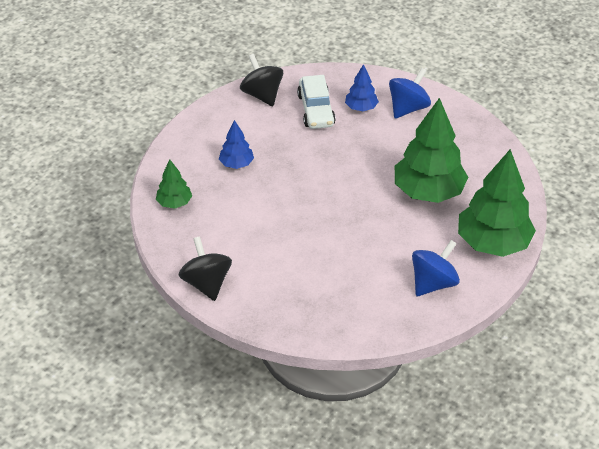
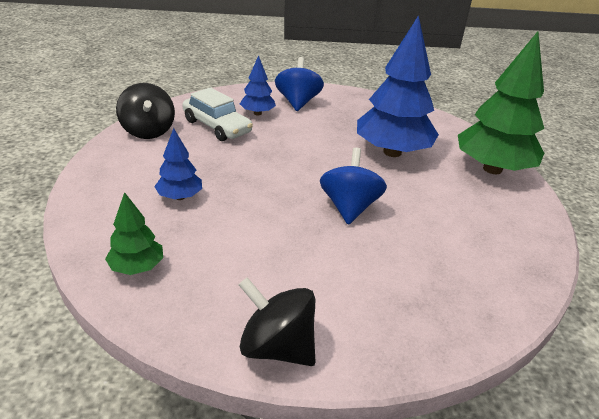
camera: 40 degrees left, 10 degrees down
black spinning top [240,54,283,106] -> black spinning top turned 135 degrees counterclockwise [116,83,175,139]
green tree [395,98,468,203] -> blue tree [357,15,439,157]
blue spinning top [412,240,460,296] -> blue spinning top moved to [320,148,387,225]

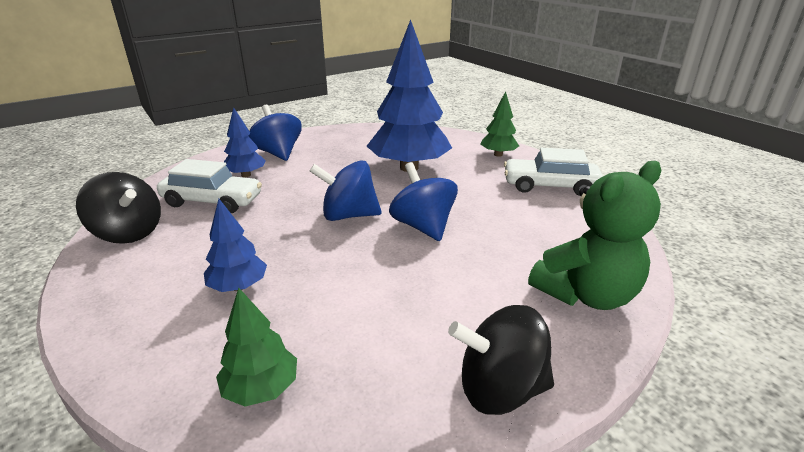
camera: 30 degrees left, 5 degrees down
green tree [458,31,544,174] -> green tree [481,91,519,157], size x0.49
none -> blue spinning top [310,160,382,221]
none -> white car [504,148,603,196]
none -> green teddy bear [528,161,662,310]

